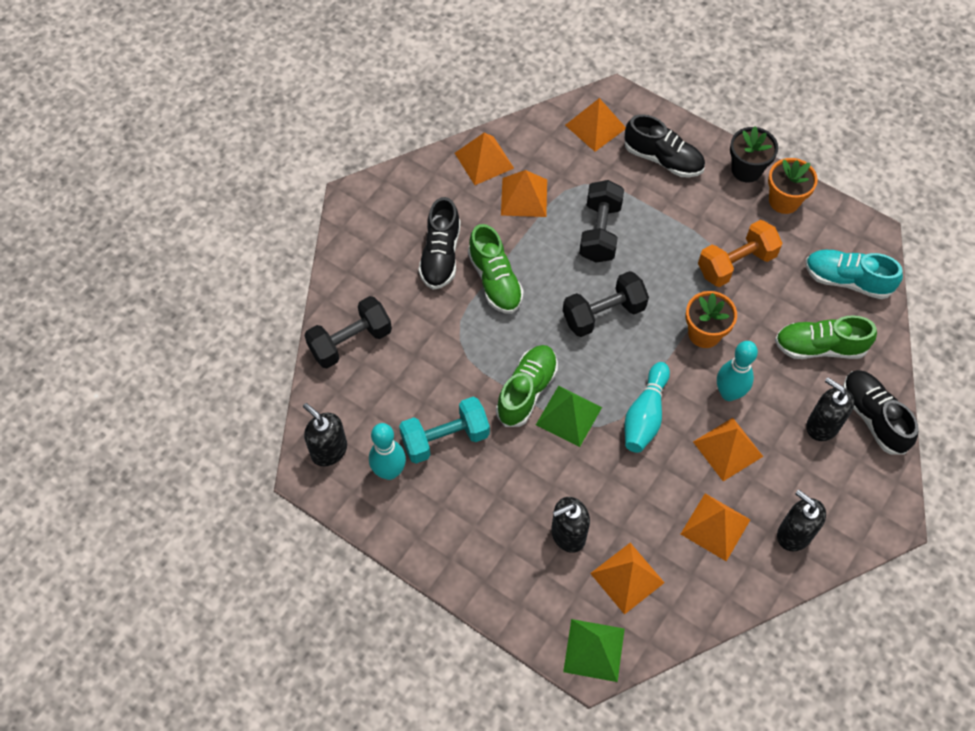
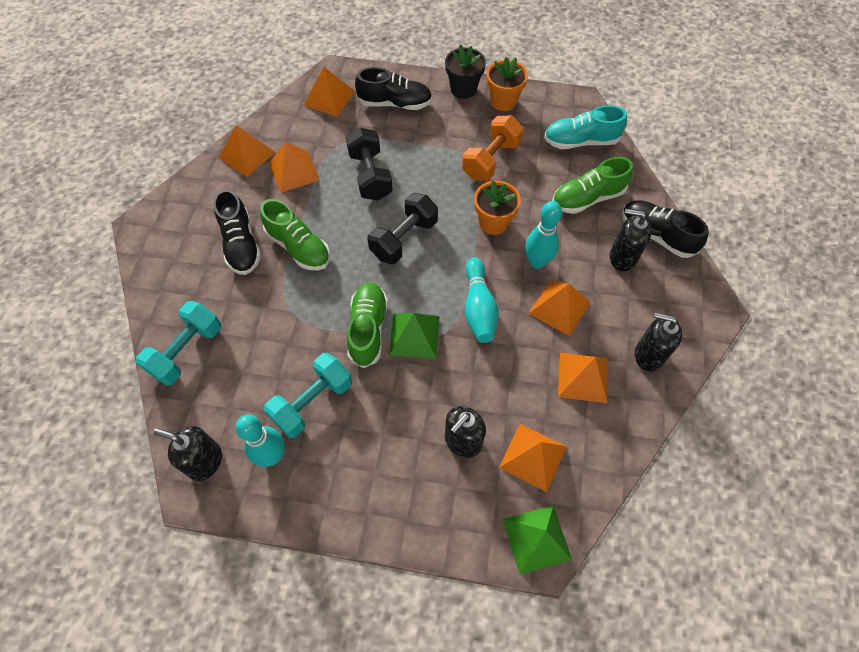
camera: 25 degrees left, 0 degrees up
black dumbbell [304,296,392,368] -> turquoise dumbbell [136,301,221,386]

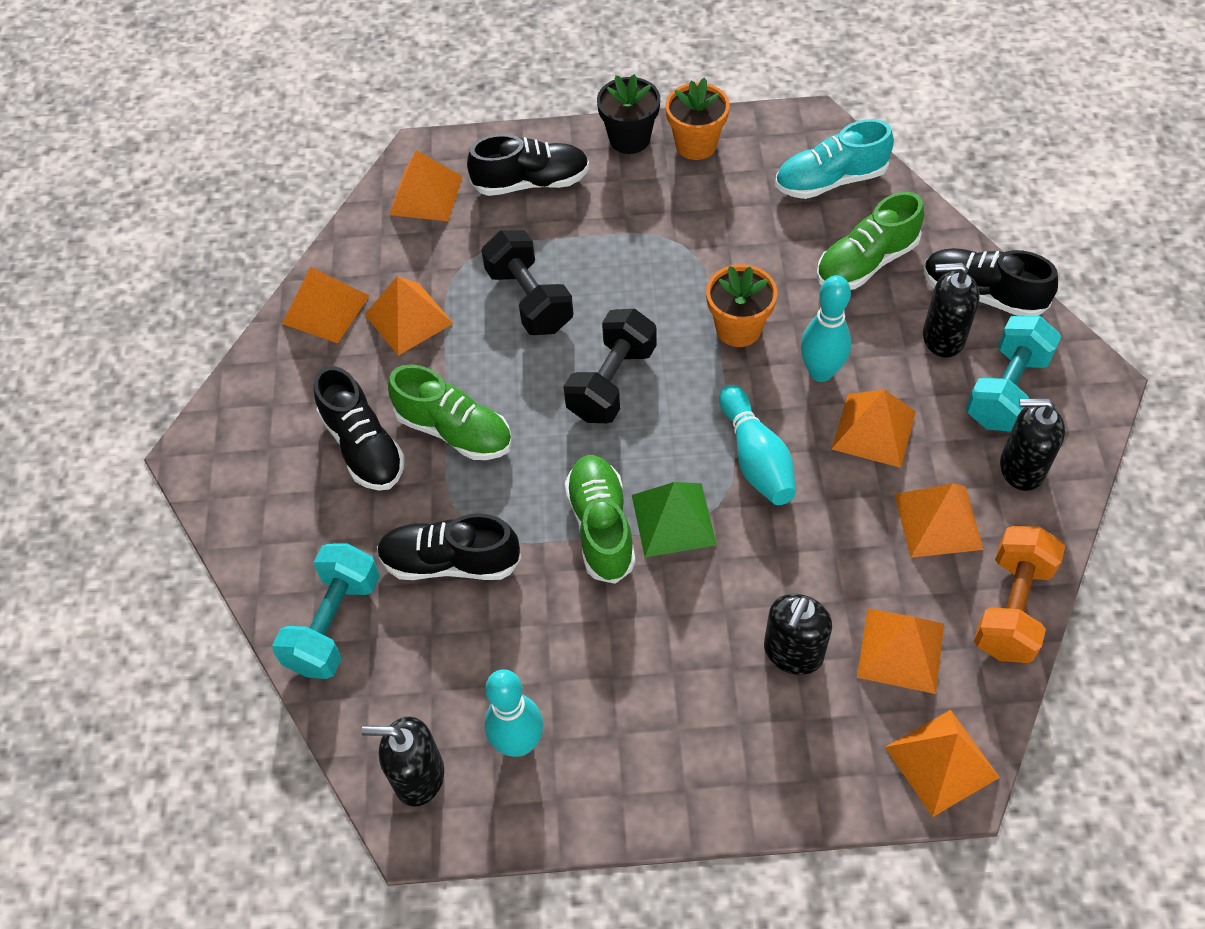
camera: 10 degrees left, 5 degrees down
turquoise dumbbell [264,353,352,438] -> turquoise dumbbell moved to [966,316,1062,431]
orange dumbbell [462,116,524,181] -> orange dumbbell moved to [974,526,1065,663]
green pyramid [503,505,572,575] -> orange pyramid [885,710,1000,817]
none -> black shoe [377,513,521,580]

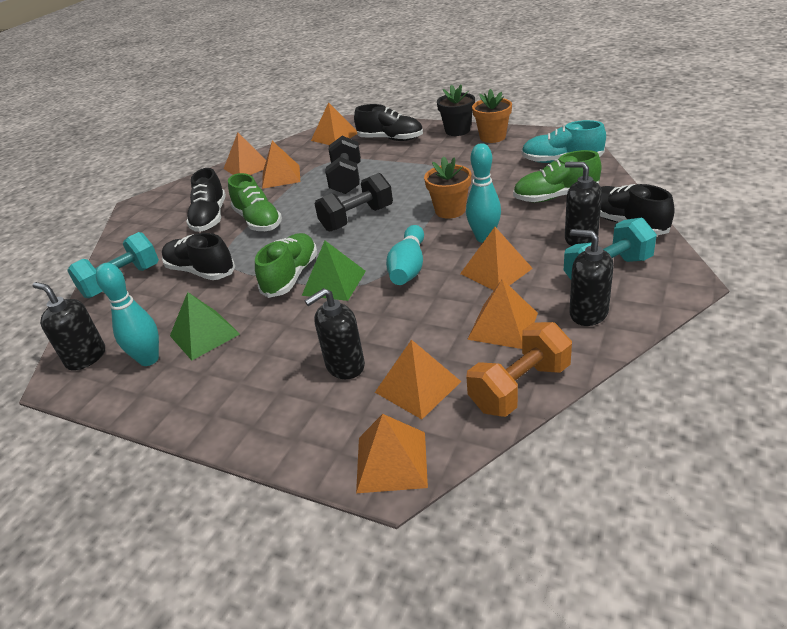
camera: 30 degrees right, 20 degrees down
none -> green pyramid [170,292,240,360]

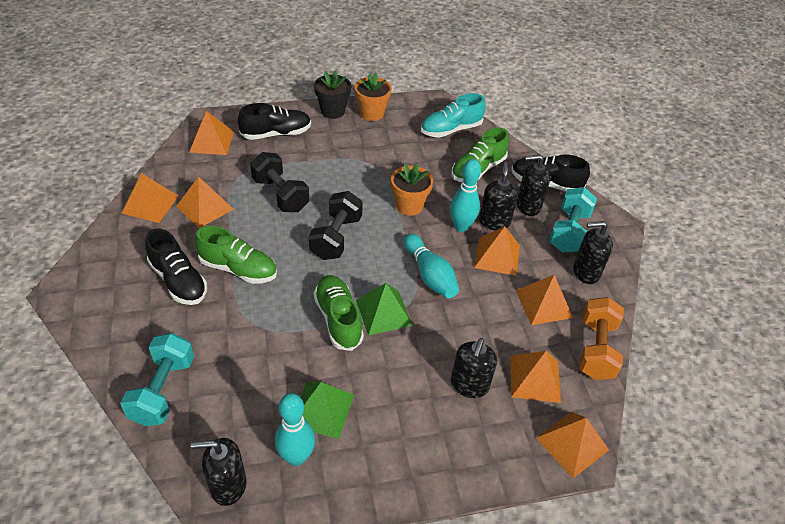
camera: 45 degrees left, 10 degrees up
black shoe [162,233,235,280] -> none
none -> black soap dispenser [479,161,518,230]

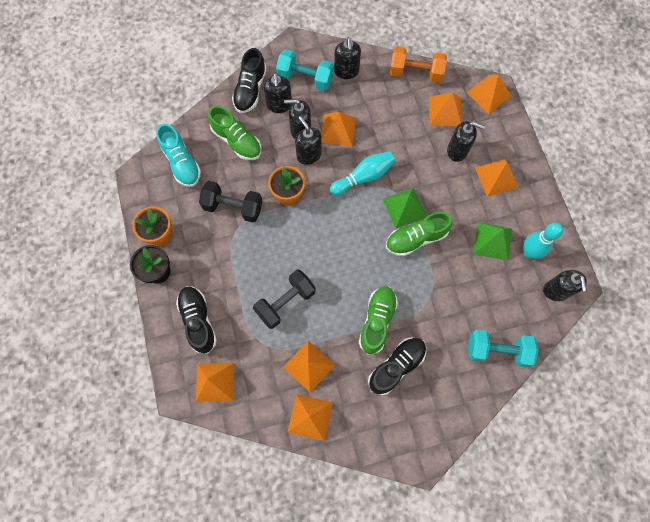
camera: 90 degrees left, 25 degrees up
black dumbbell [309,191,363,260] -> black dumbbell moved to [199,181,262,223]
turquoise bowling pin [450,159,481,232] -> black soap dispenser [295,116,322,165]
orange pyramid [515,275,573,325] -> orange pyramid moved to [475,159,518,197]

